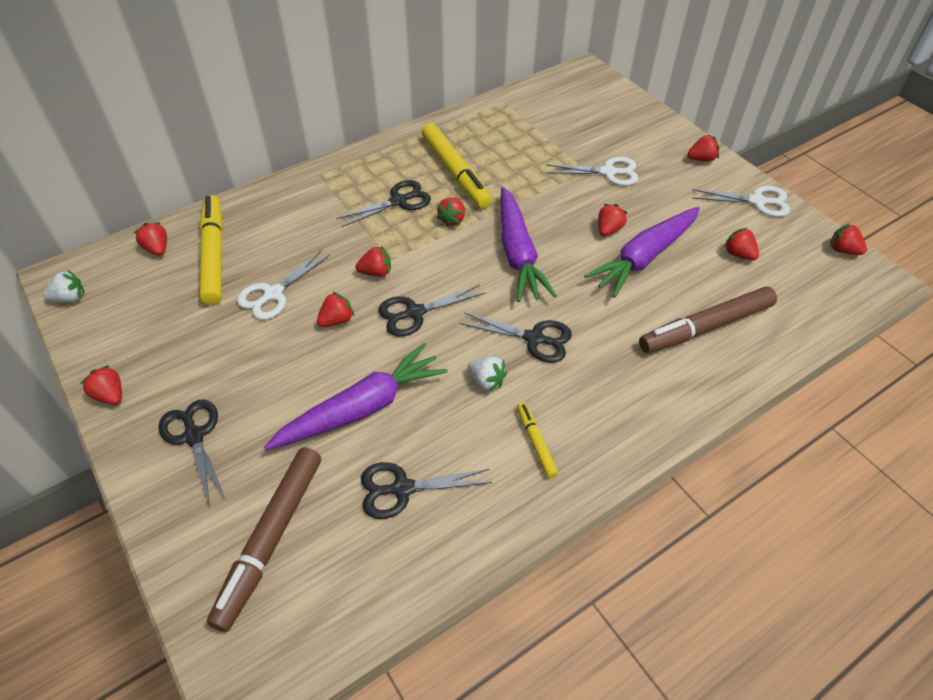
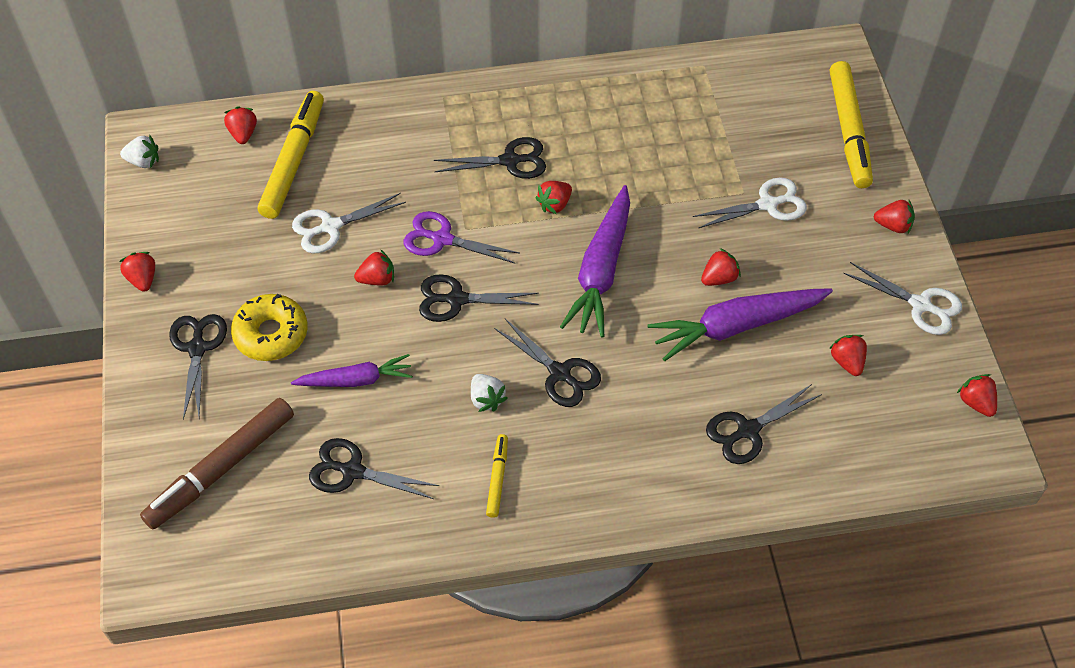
camera: 25 degrees right, 5 degrees up
purple carrot [264,343,448,450] -> purple carrot [291,354,413,387], size x0.61
red strawberry [356,246,391,277] -> purple scissors [404,211,520,263]
yellow marker [422,123,491,208] -> yellow marker moved to [830,61,873,188]
white scissors [546,157,638,186] -> white scissors turned 45 degrees counterclockwise [693,177,807,228]
brown marker [639,286,777,353] -> black scissors [706,384,822,464]
none -> yellow donut [231,294,308,361]

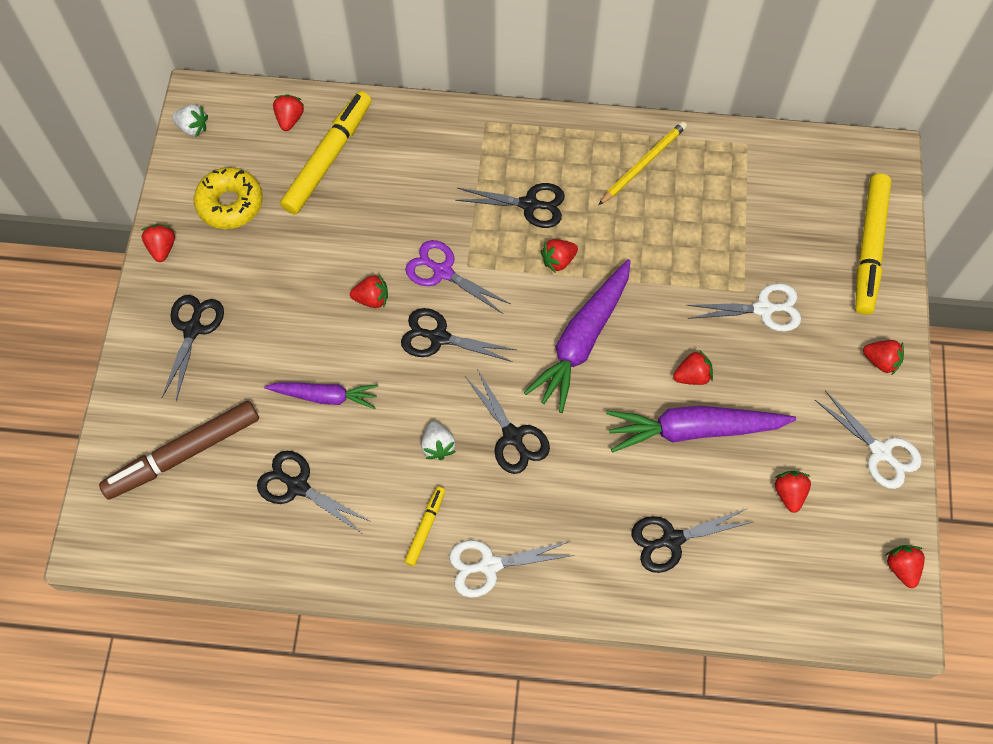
camera: 15 degrees right, 10 degrees up
yellow donut [231,294,308,361] -> yellow donut moved to [194,167,263,229]
white scissors [292,193,406,253] -> white scissors moved to [449,540,574,598]
none -> yellow pencil [599,121,687,205]

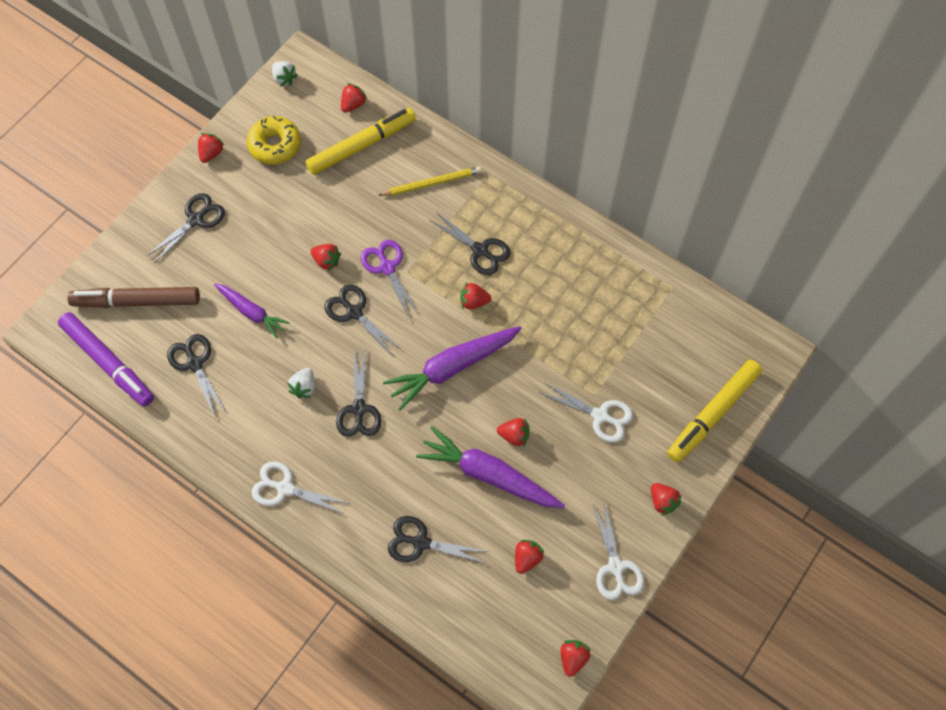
camera: 30 degrees right, 0 degrees up
yellow marker [404,486,445,566] -> none
yellow pencil [599,121,687,205] -> yellow pencil moved to [378,166,482,196]
none -> purple marker [58,312,154,407]

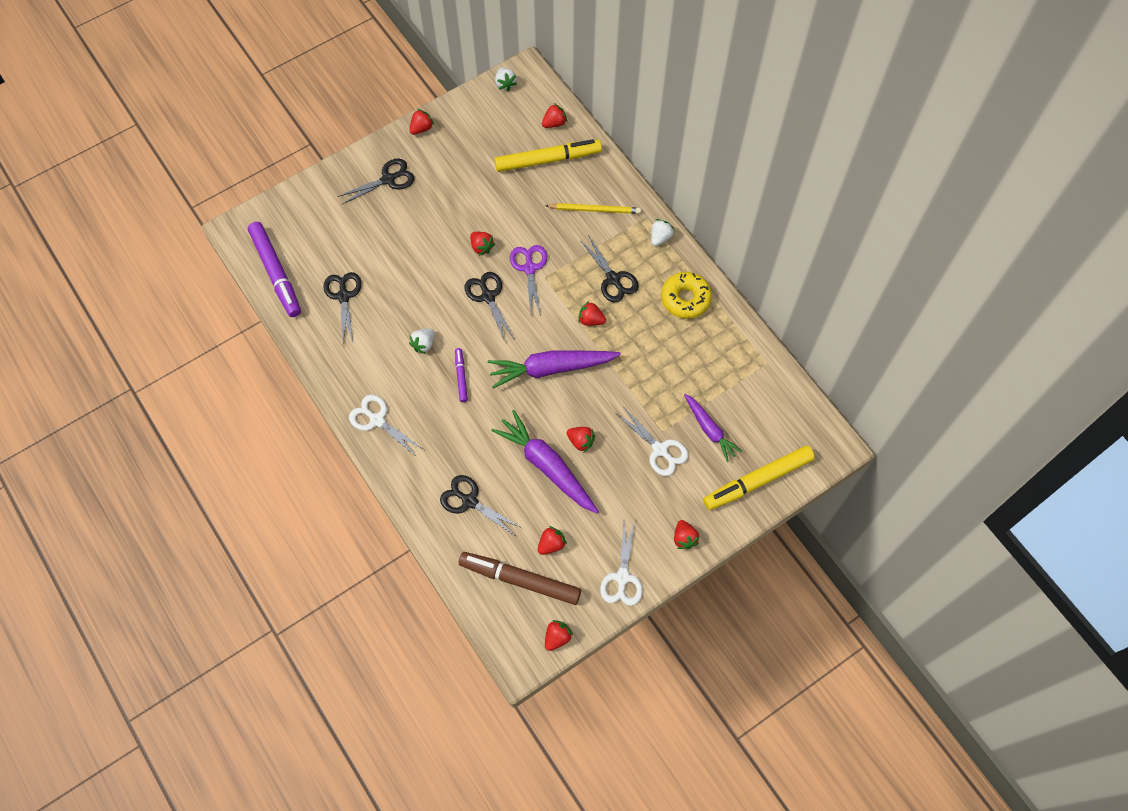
camera: 20 degrees right, 0 degrees up
brown marker [67,287,200,308] -> brown marker moved to [459,552,581,605]
purple carrot [214,284,290,339] -> purple carrot moved to [684,394,743,462]
yellow donut [247,116,301,164] -> yellow donut moved to [661,272,712,319]
black scissors [336,351,381,437] -> purple marker [455,348,468,402]
none -> white strawberry [651,219,674,246]

